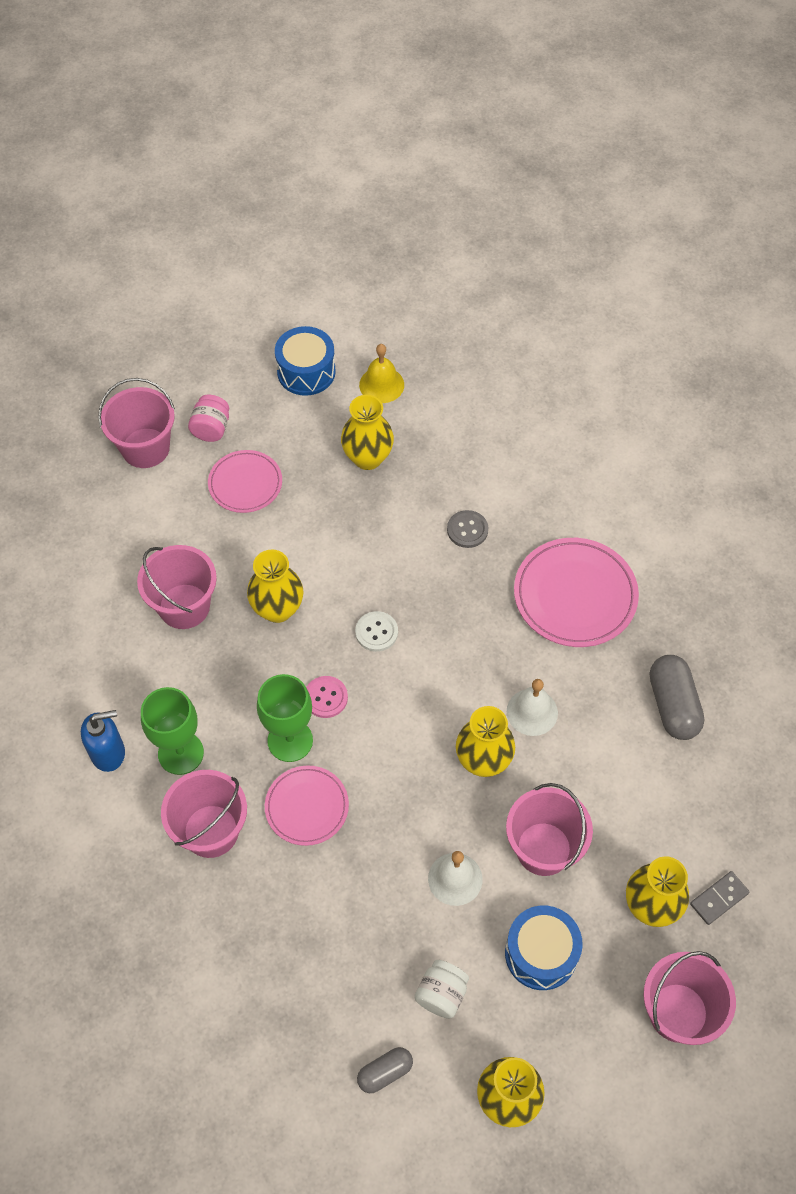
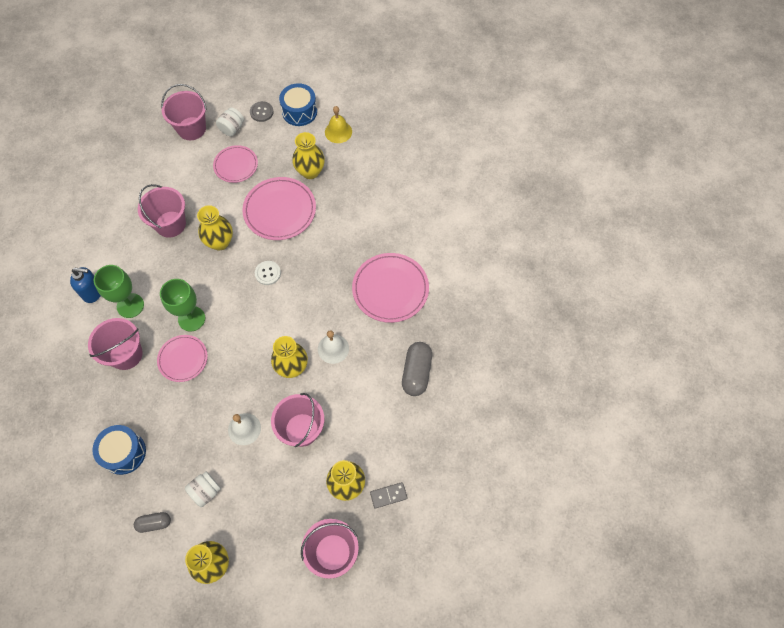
camera: 20 degrees right, 5 degrees up
pink jar [188,395,229,442] -> white jar [216,107,244,136]
pink button [306,676,348,718] -> none
grey button [447,510,488,548] -> grey button moved to [250,101,274,122]
blue drum [505,905,583,990] -> blue drum moved to [92,425,146,475]
none -> pink plate [242,177,316,240]

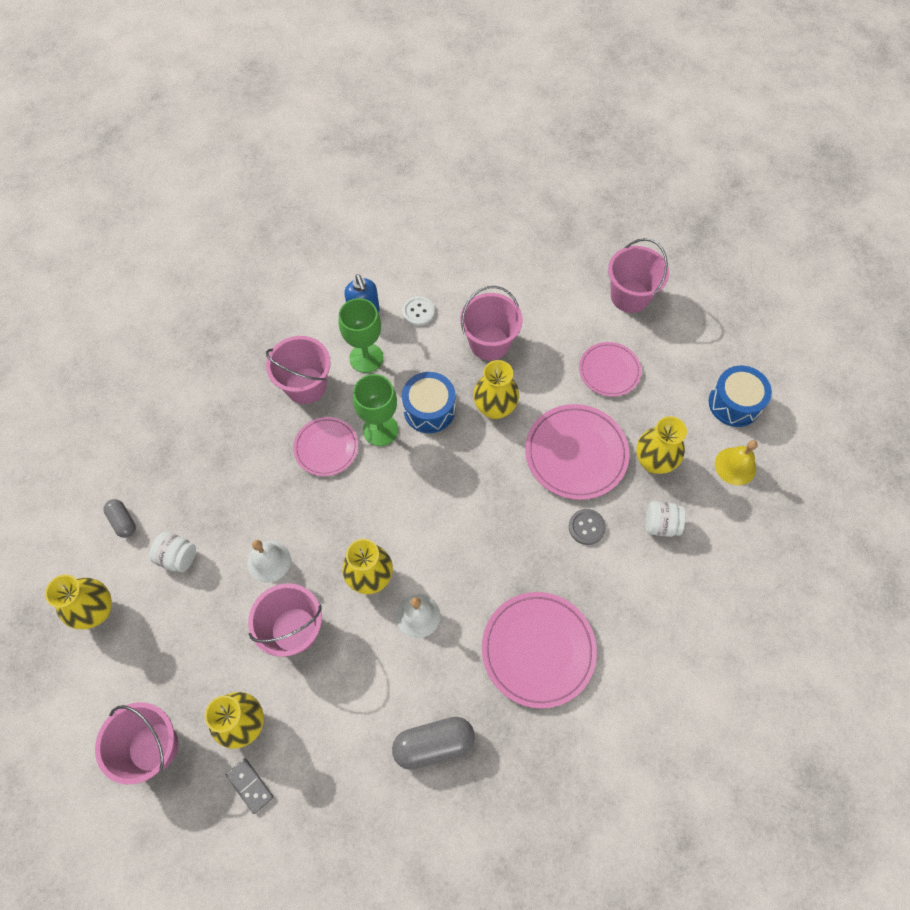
camera: 65 degrees right, 0 degrees up
blue drum [92,425,146,475] -> blue drum moved to [402,372,456,433]
white jar [216,107,244,136] -> white jar moved to [646,501,685,537]
grey button [250,101,274,122] -> grey button moved to [569,509,606,545]
white button [255,261,281,285] -> white button moved to [402,296,435,326]

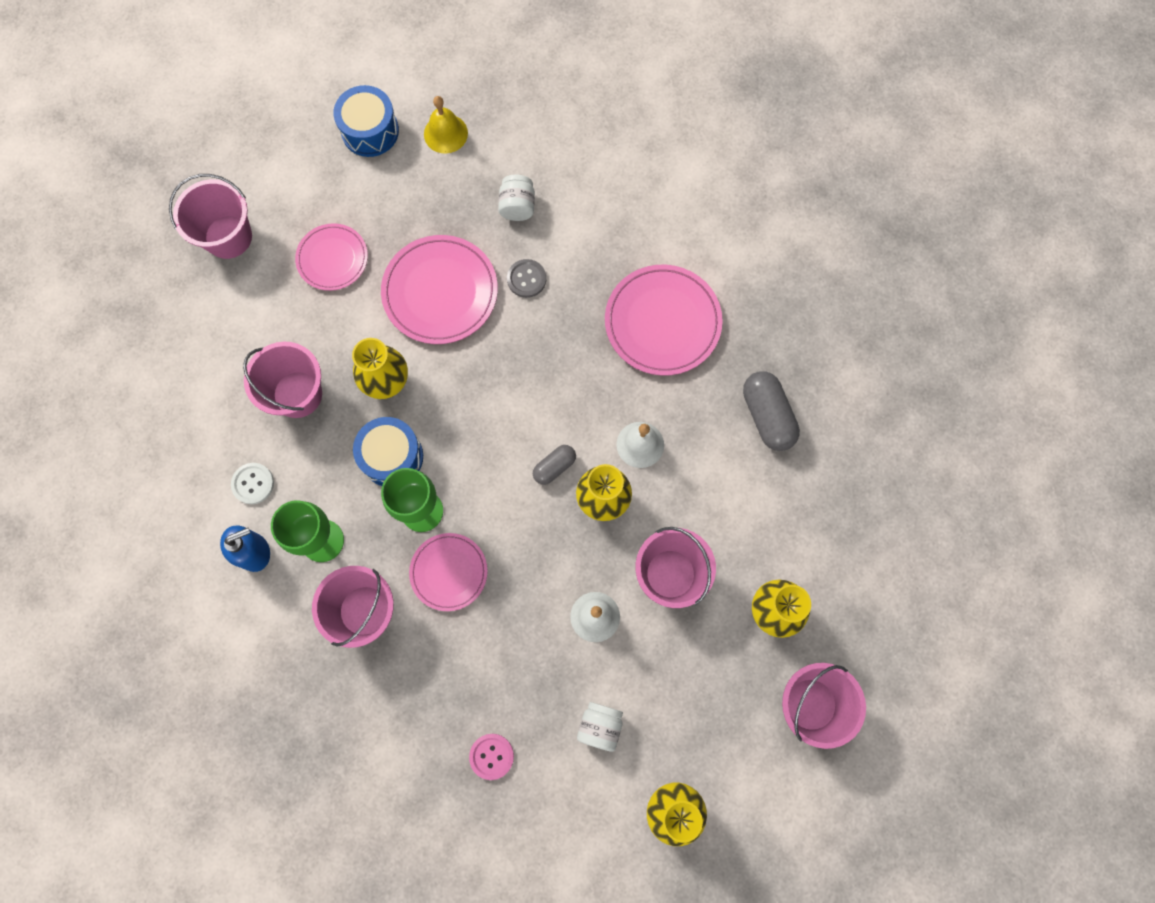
camera: 95 degrees left, 10 degrees up
grey capsule [103,499,136,538] -> grey capsule moved to [533,445,576,485]
grey domino [226,758,273,814] -> none
yellow vase [636,416,687,474] -> none
none -> pink button [469,734,514,780]

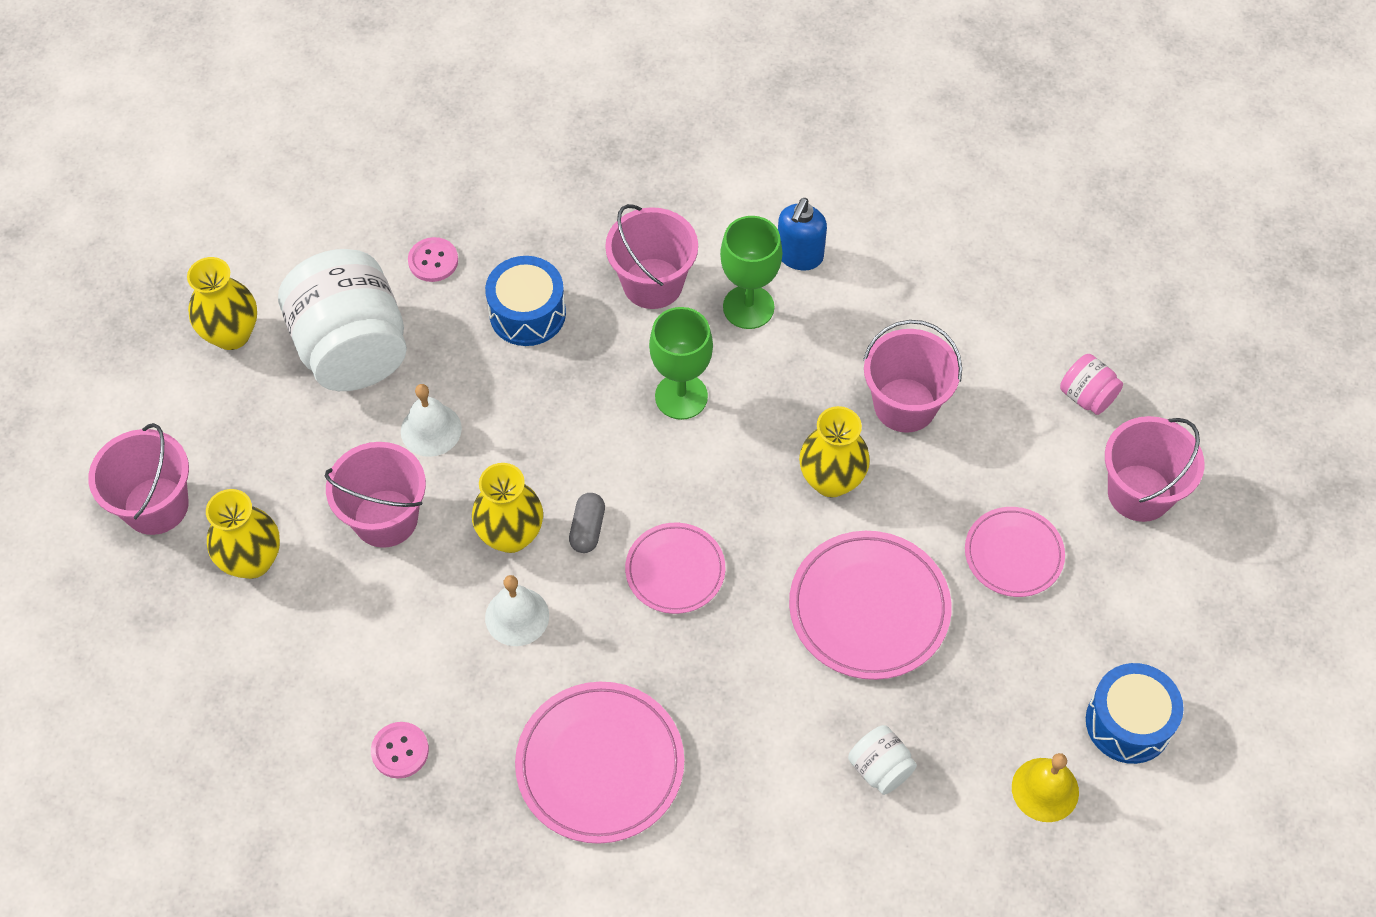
camera: 140 degrees right, 15 degrees down
white button [231,463,274,504] -> none
blue drum [353,417,423,486] -> blue drum moved to [485,256,566,346]
pink plate [409,533,488,611] -> pink plate moved to [625,523,725,614]
grey button [507,259,546,298] -> none
white jar [577,702,623,752] -> white jar [278,249,407,391], size x2.30
grey capsule [743,371,800,451] -> pink button [371,722,429,779]
none -> pink jar [1060,354,1123,415]

